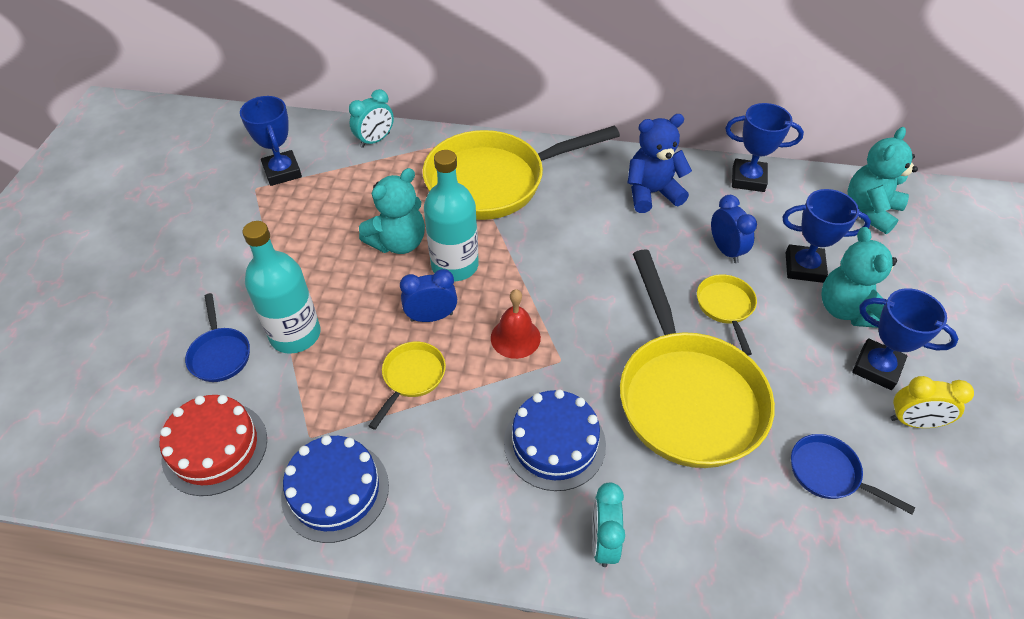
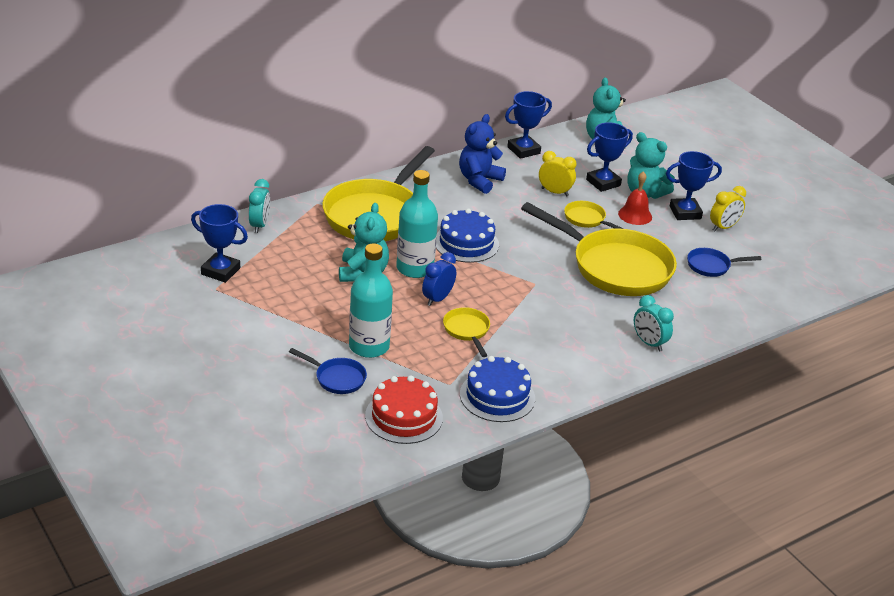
camera: 45 degrees left, 15 degrees down
red bell [491,289,541,359] -> red bell moved to [618,171,652,225]
blue cake [504,389,606,491] -> blue cake moved to [436,209,499,263]
blue clock [711,195,757,263] -> yellow clock [539,151,577,196]

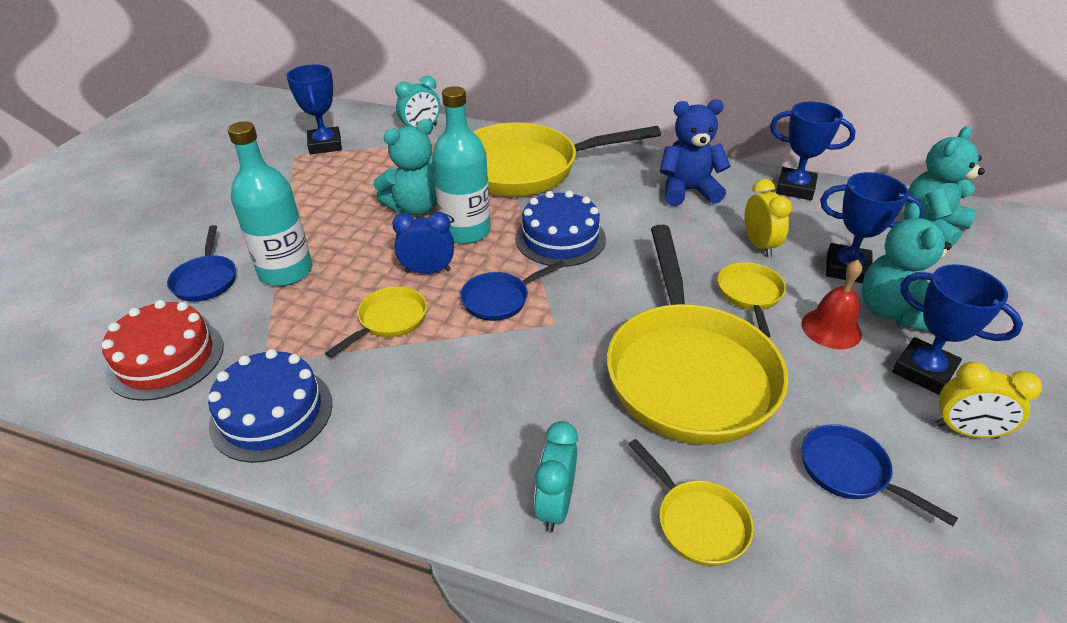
camera: 55 degrees right, 5 degrees up
none -> blue pan [460,261,565,321]
none -> yellow pan [628,439,754,566]

